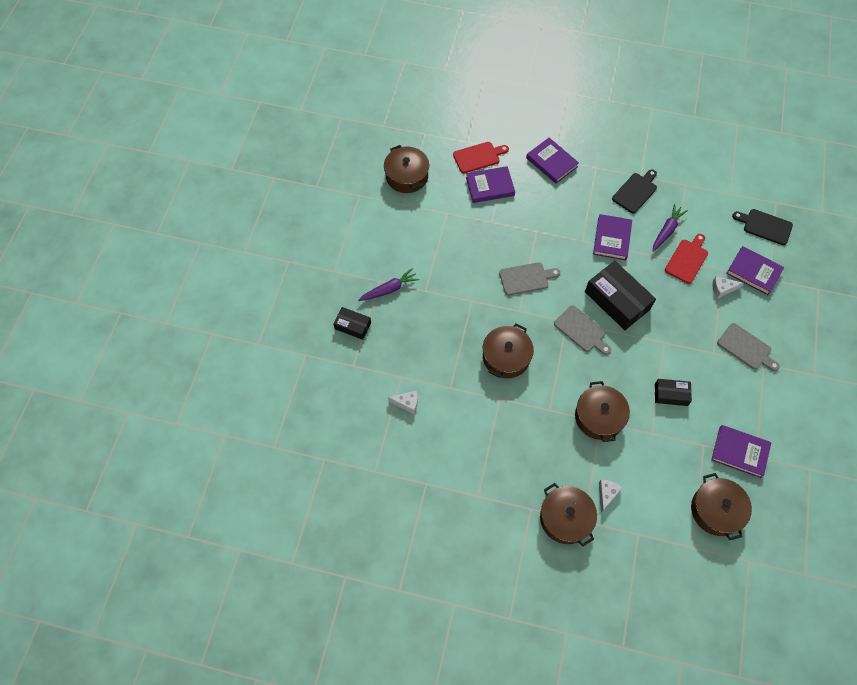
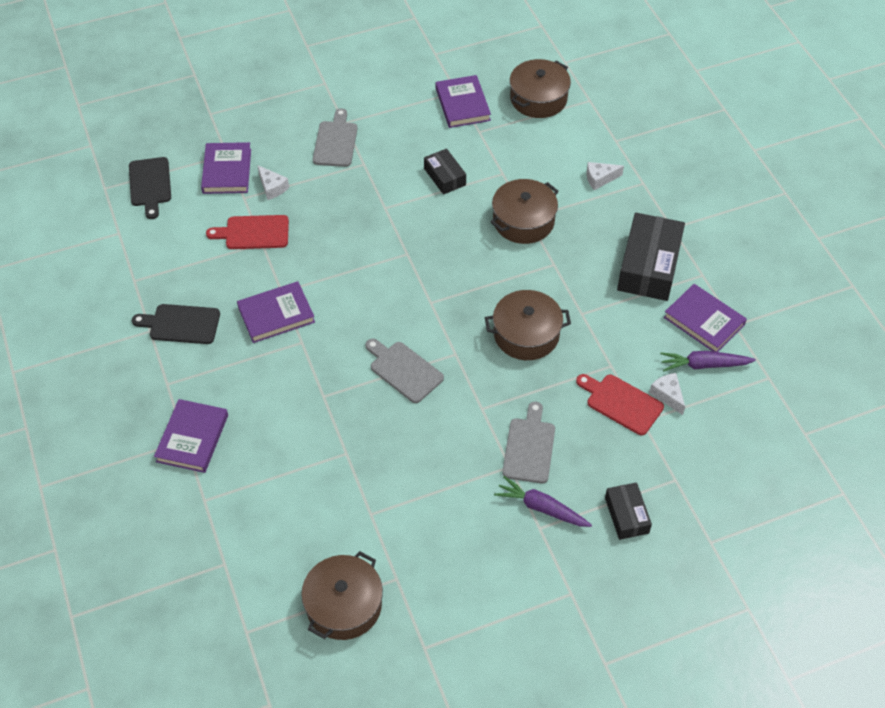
camera: 125 degrees left, 10 degrees down
red cutting board [453,142,509,173] -> red cutting board moved to [576,374,664,435]
purple book [466,166,515,203] -> purple book moved to [664,284,747,352]
brown pot [540,483,597,547] -> none
grey cutting board [554,305,611,355] -> grey cutting board moved to [502,402,555,483]
black box [585,261,656,330] -> black box moved to [617,213,685,301]
purple carrot [653,204,688,252] -> purple carrot moved to [660,351,756,371]

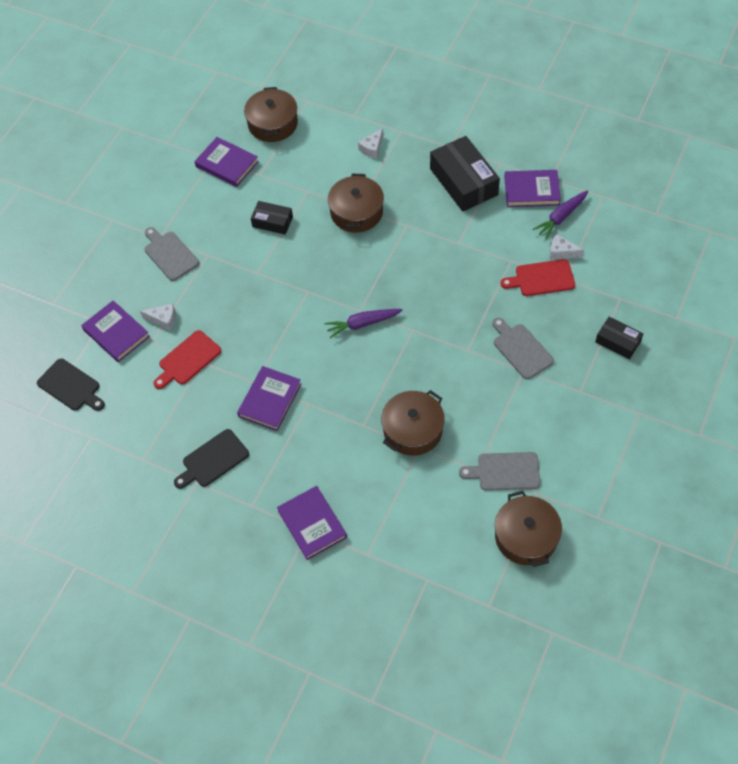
camera: 40 degrees left, 5 degrees up
grey cutting board [365,339,444,403] -> grey cutting board moved to [459,452,540,491]
brown pot [485,290,571,360] -> brown pot moved to [381,390,445,456]
purple carrot [494,476,592,527] -> purple carrot moved to [325,309,402,338]

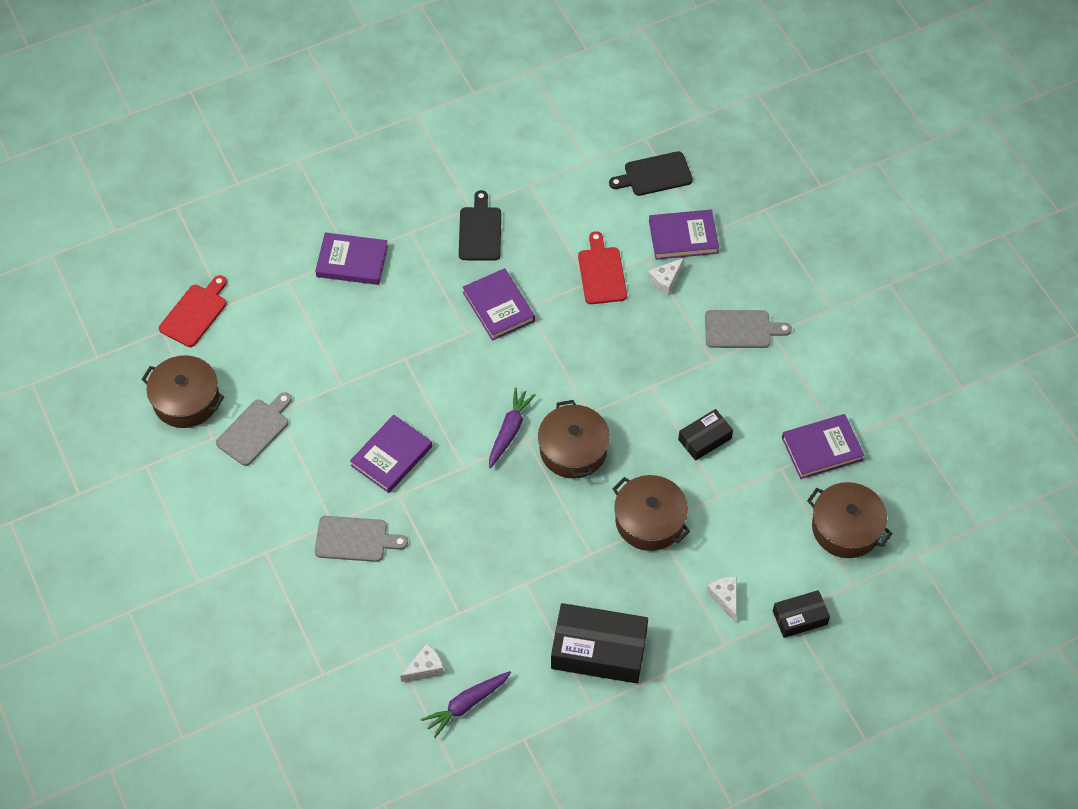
camera: 125 degrees right, 0 degrees up
brown pot [381,390,445,456] -> brown pot moved to [538,400,610,479]
red cutting board [501,259,575,296] -> red cutting board moved to [159,275,227,347]
purple book [504,170,561,207] -> purple book moved to [350,415,432,493]
purple carrot [532,190,588,239] -> purple carrot turned 120 degrees counterclockwise [421,671,511,738]
black box [595,317,643,359] -> black box moved to [773,590,830,638]

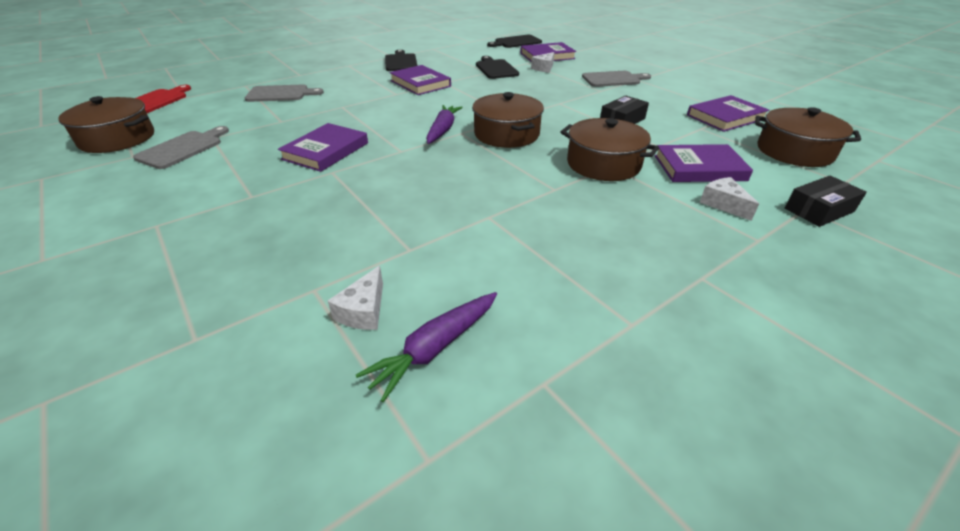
camera: 10 degrees left, 20 degrees down
purple book [315,232,388,285] -> purple book moved to [655,144,753,182]
grey cutting board [315,516,408,562] -> grey cutting board moved to [245,84,324,102]
white cheese [400,643,444,682] -> white cheese turned 150 degrees clockwise [328,266,383,330]
black box [551,603,648,683] -> none
red cutting board [578,231,627,304] -> black cutting board [476,56,519,79]

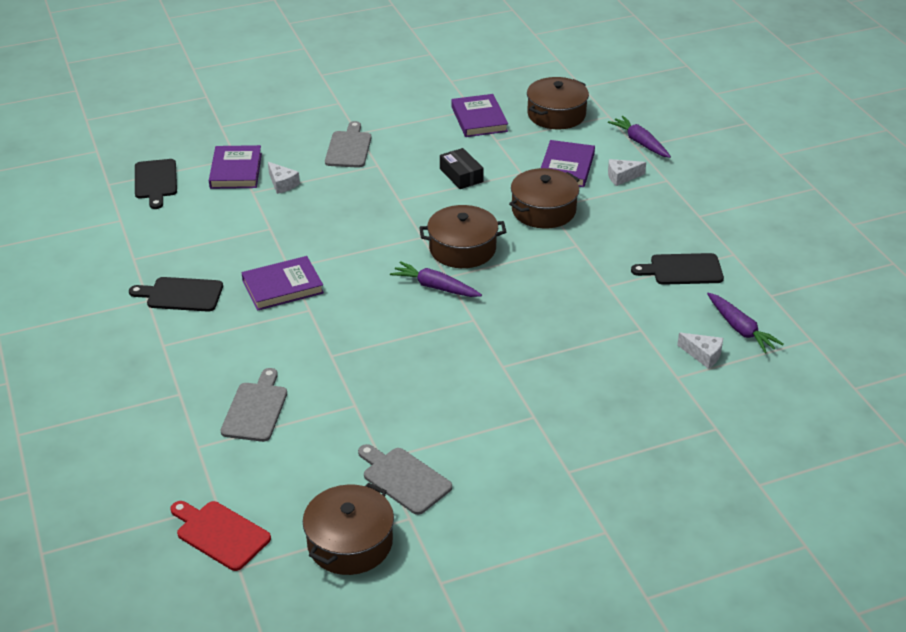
camera: 75 degrees left, 0 degrees up
purple book [278,123,368,172] -> none
black cutting board [476,56,519,79] -> black cutting board moved to [631,253,724,285]
black box [785,175,867,227] -> purple carrot [608,116,671,158]

